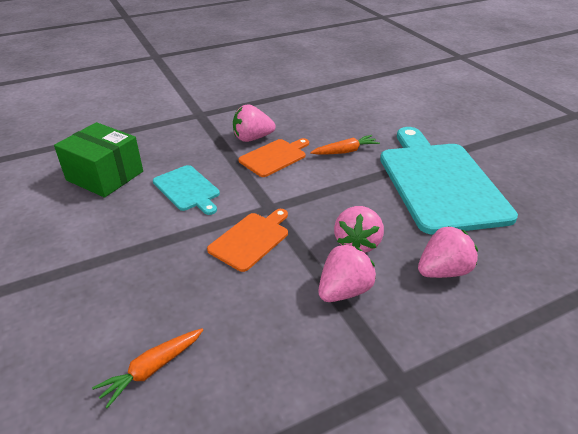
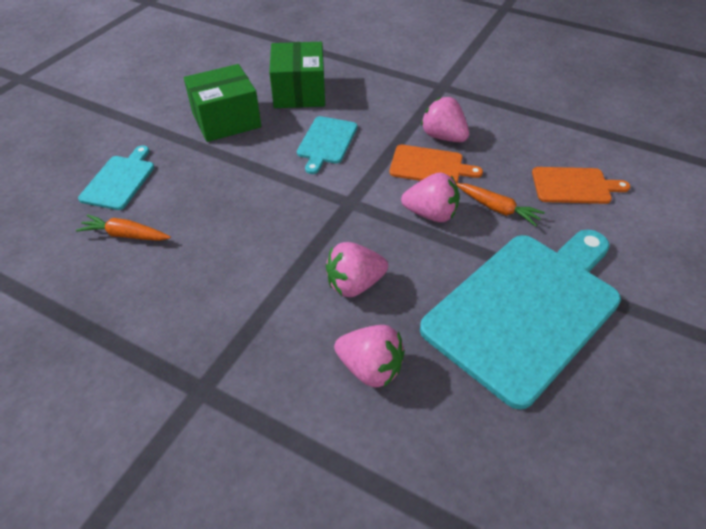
camera: 55 degrees right, 10 degrees up
orange cutting board [207,209,288,272] -> orange cutting board moved to [532,167,630,204]
pink strawberry [318,244,376,302] -> pink strawberry moved to [401,172,459,222]
none -> turquoise cutting board [78,145,154,210]
none -> green box [184,64,261,142]

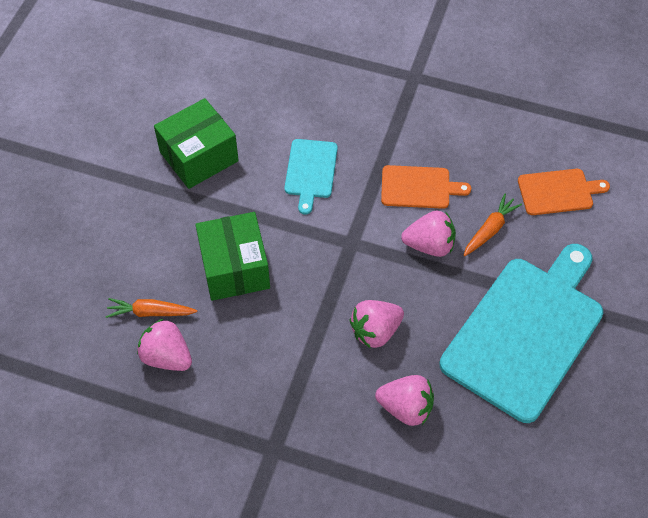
camera: 10 degrees left, 10 degrees up
turquoise cutting board [78,145,154,210] -> none
green box [269,42,325,108] -> green box moved to [195,212,270,301]
pink strawberry [421,97,469,142] -> pink strawberry moved to [137,319,192,371]
orange carrot [456,183,545,226] -> orange carrot turned 75 degrees counterclockwise [464,194,522,256]

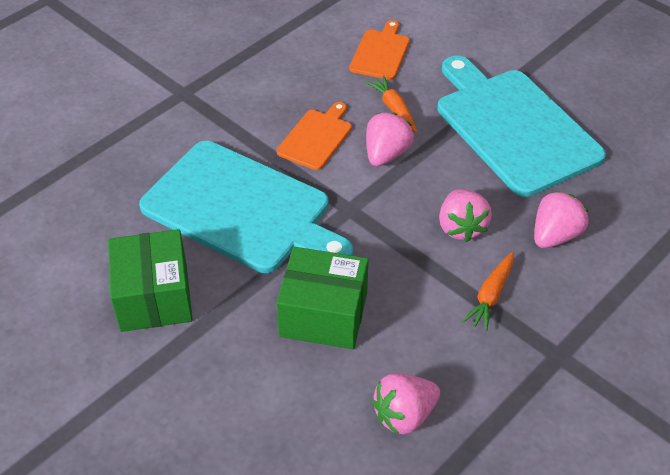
camera: 65 degrees left, 10 degrees down
orange carrot [105,298,197,318] -> orange carrot moved to [462,252,514,331]
turquoise cutting board [284,139,338,214] -> turquoise cutting board [139,141,353,273], size x2.12

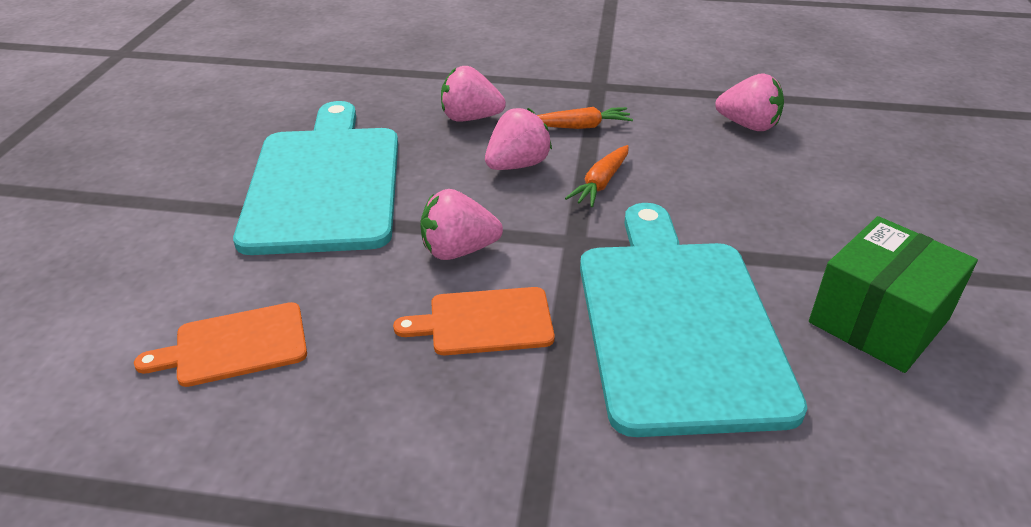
camera: 125 degrees left, 10 degrees down
green box [276,247,369,349] -> none
orange carrot [366,75,417,133] -> orange carrot moved to [565,145,629,207]
turquoise cutting board [437,56,606,197] -> turquoise cutting board turned 150 degrees clockwise [233,101,398,255]

